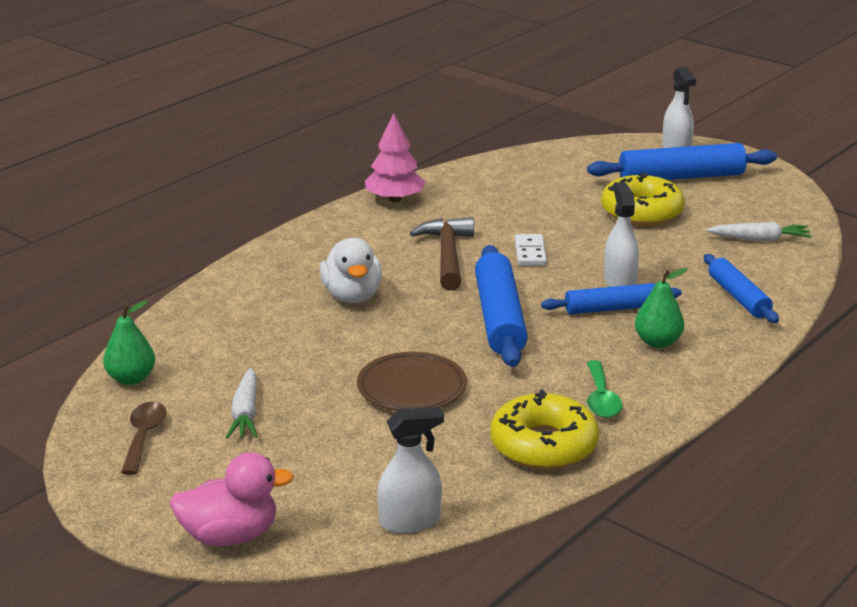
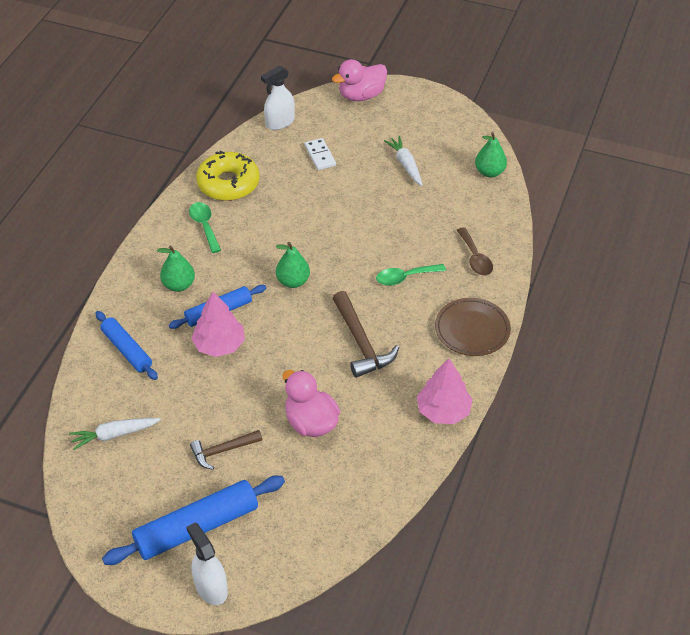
camera: 160 degrees right, 20 degrees up
brown spoon [121,402,166,475] -> brown spoon moved to [457,227,493,276]
white duck [320,238,382,303] -> green spoon [376,264,446,286]
brown plate [357,352,467,411] -> brown plate moved to [435,298,511,356]
blue rolling pin [475,245,528,367] -> green pear [276,242,310,288]
white domino [515,234,547,266] -> white domino moved to [305,138,336,170]
yellow donut [601,172,685,226] -> brown hammer [190,430,262,470]
white spray bottle [604,182,639,287] -> pink tree [191,292,245,357]
none -> pink duck [283,370,340,437]

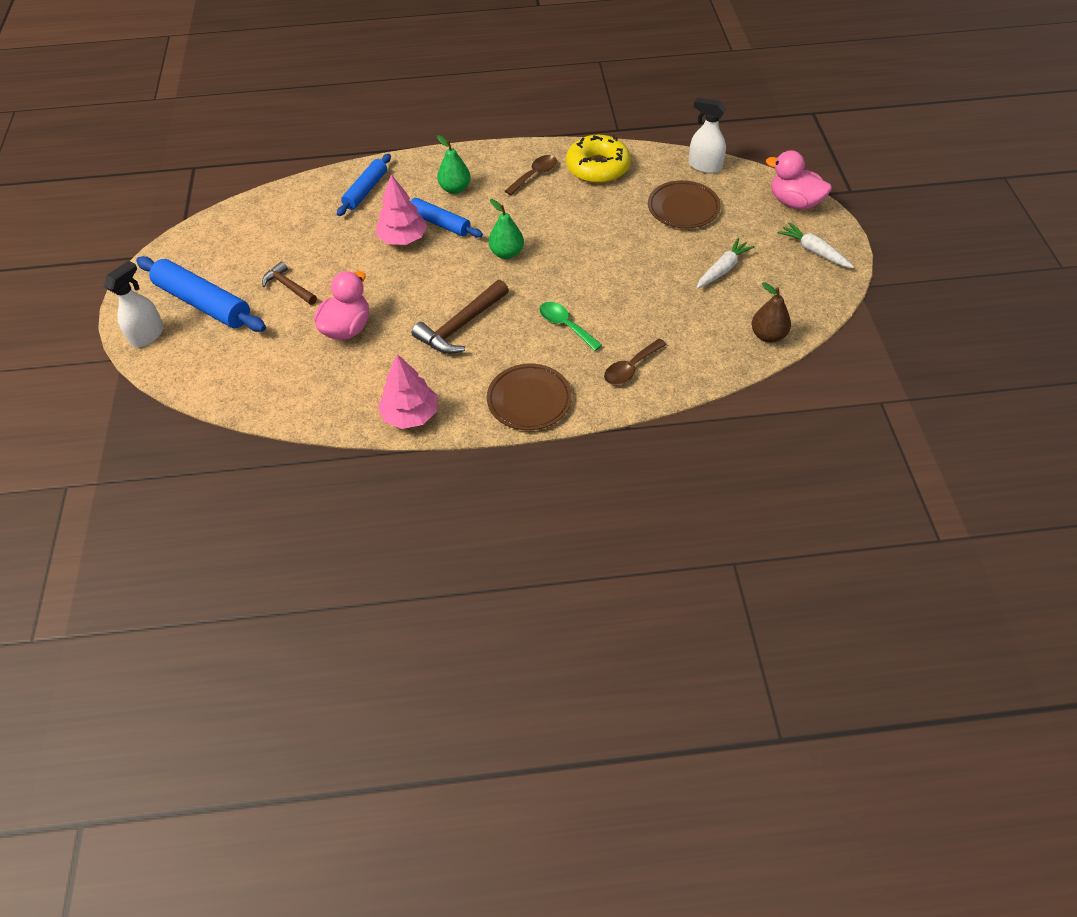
camera: 65 degrees right, 5 degrees up
white carrot [69,418,161,450] -> white carrot moved to [778,222,854,268]
green spoon [189,202,221,253] -> brown spoon [505,155,557,195]
white domino [305,138,336,170] -> brown plate [648,180,721,228]
green pear [475,132,507,177] -> brown pear [752,282,791,343]

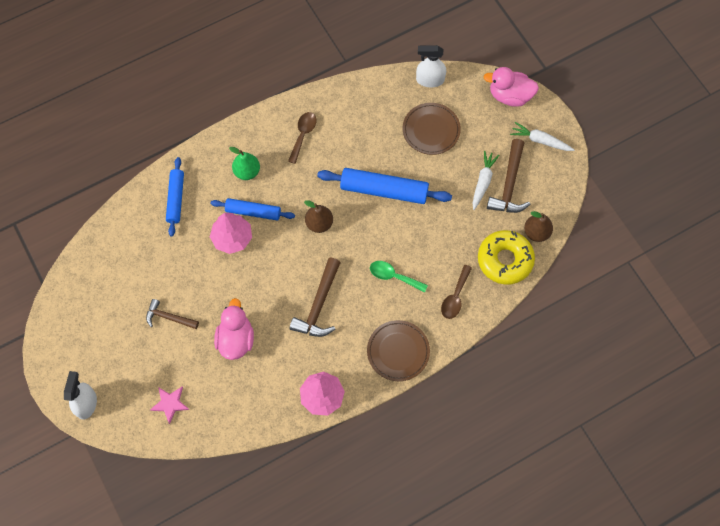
camera: 25 degrees left, 15 degrees up
blue rolling pin [136,256,266,332] -> blue rolling pin moved to [317,168,452,204]
green pear [489,199,524,259] -> brown pear [304,200,333,233]
yellow donut [566,135,631,184] -> yellow donut moved to [478,230,535,285]
none -> pink star [150,387,190,424]
none -> brown hammer [487,139,531,213]

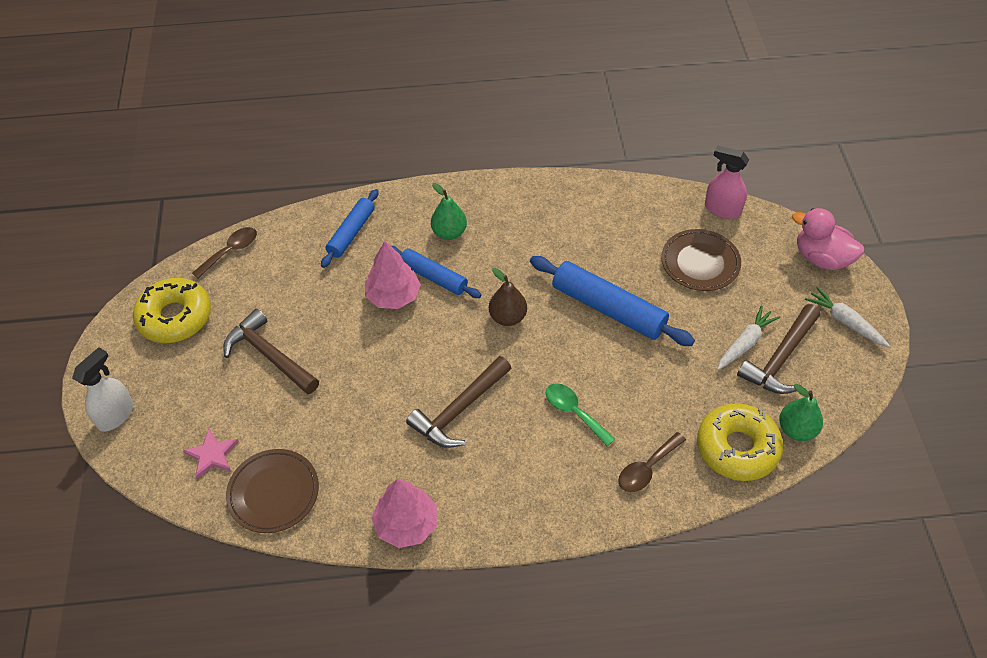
camera: 25 degrees right, 15 degrees down
brown hammer [146,299,199,329] -> brown hammer [223,309,319,394], size x1.57
pink duck [214,298,254,360] -> none
brown spoon [288,112,316,164] -> brown spoon moved to [192,227,257,279]
brown plate [367,320,430,381] -> brown plate moved to [226,449,319,533]
white spray bottle [416,45,446,87] -> pink spray bottle [705,145,749,219]
brown pear [524,211,553,242] -> green pear [779,384,823,441]
none -> yellow donut [133,278,211,343]

